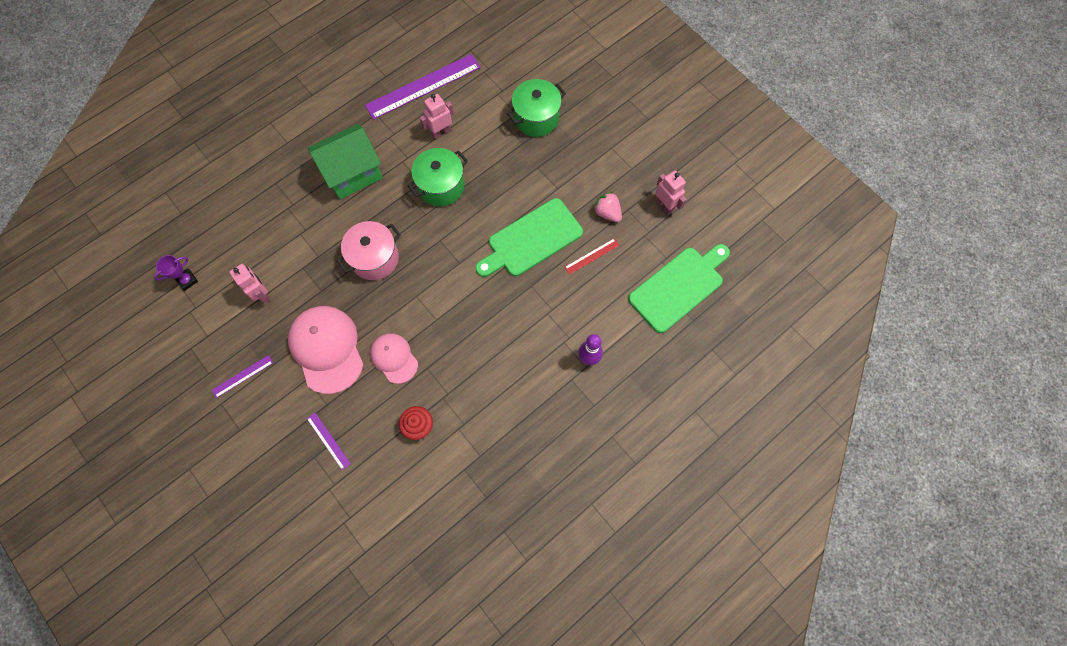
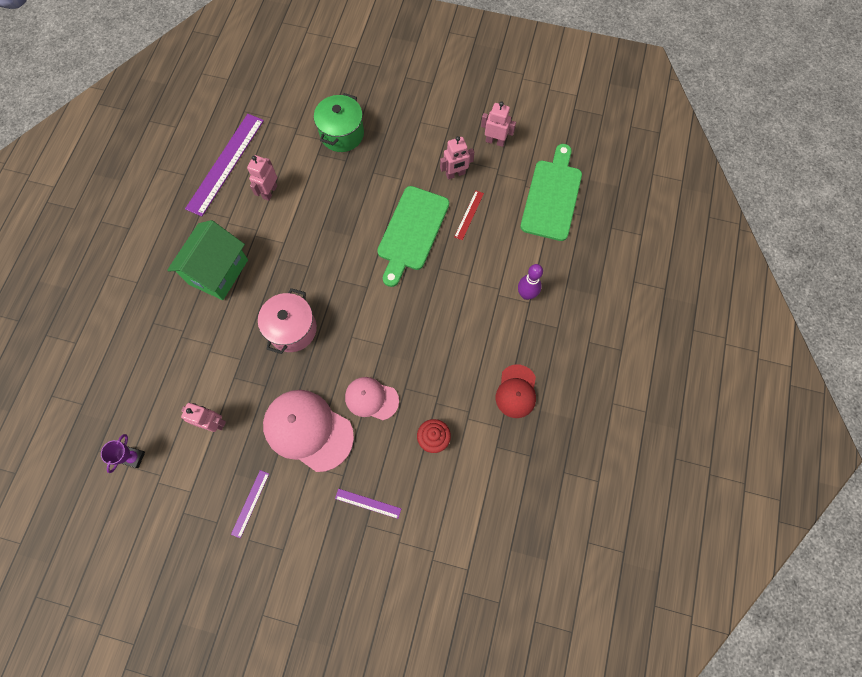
camera: 35 degrees left, 0 degrees up
green pot [408,148,468,206] -> none
pink strawberry [593,192,622,222] -> pink robot [440,136,474,180]
none -> red cap [496,364,536,418]

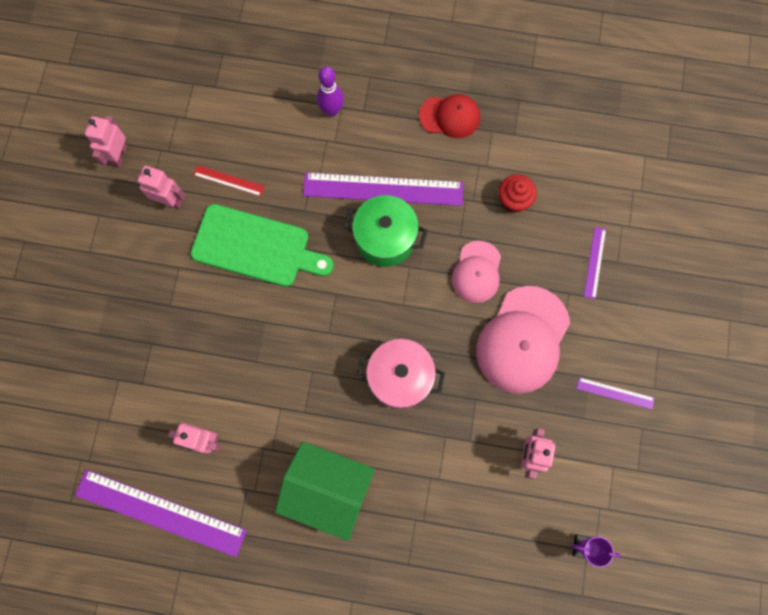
camera: 95 degrees left, 5 degrees up
green pot [314,93,364,152] -> green pot moved to [343,195,428,267]
pink robot [440,136,474,180] -> pink robot turned 45 degrees counterclockwise [136,166,185,209]
green cutting board [520,144,582,241] -> none
none -> purple ruler [303,172,463,206]

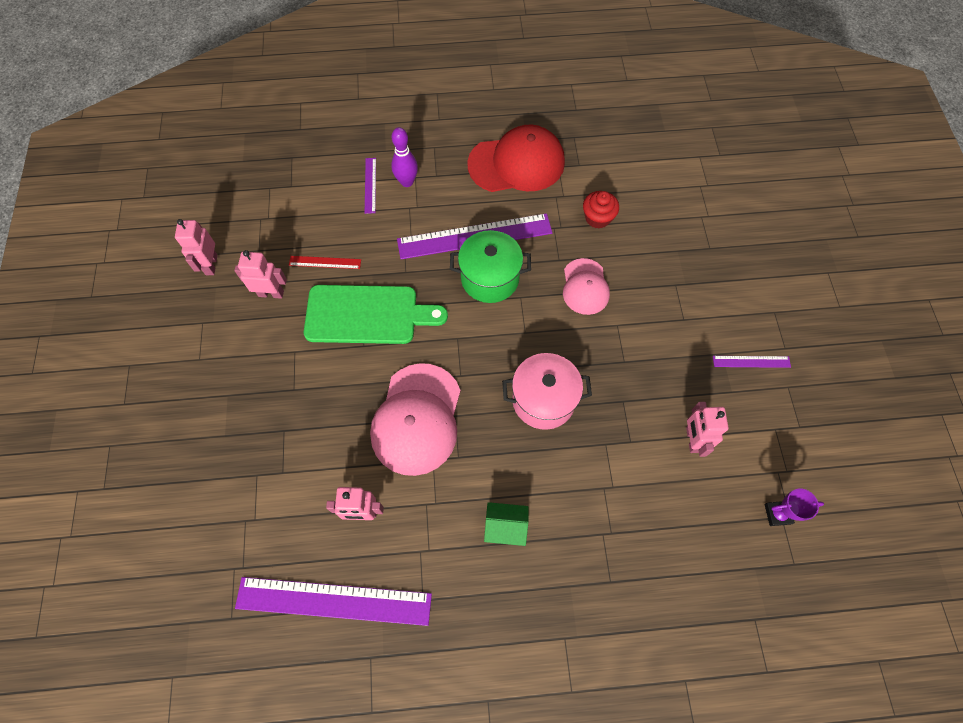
camera: 15 degrees left, 10 degrees down
green house [275,442,375,541] -> green house [484,502,528,546], size x0.51
red cap [419,94,480,138] -> red cap [467,125,565,192], size x1.69
pink cap [476,286,570,394] -> pink cap moved to [370,363,461,476]
purple ruler [584,227,606,299] -> purple ruler moved to [365,158,376,214]

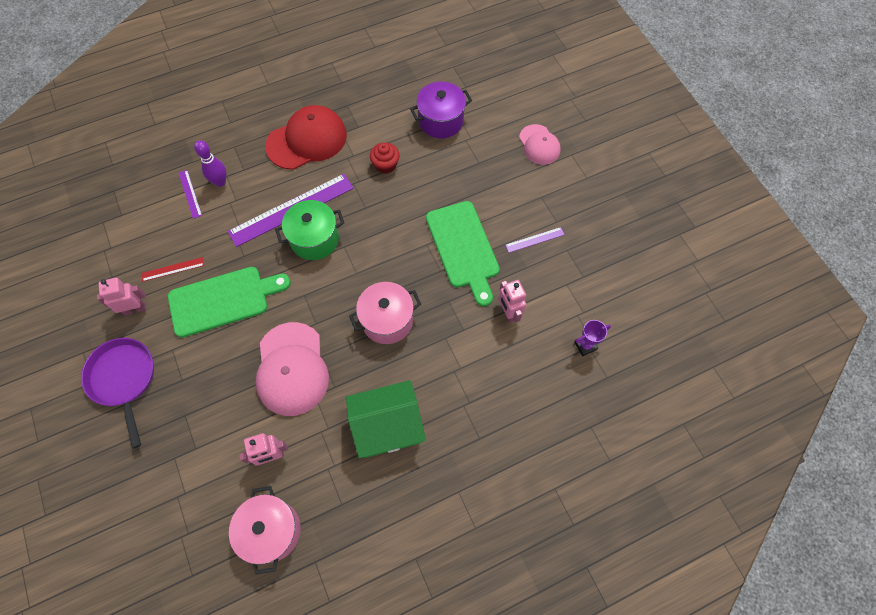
camera: 20 degrees left, 0 degrees up
pink robot [175,219,218,275] -> none
purple ruler [235,577,432,626] -> pink pot [229,486,301,575]
green house [484,502,528,546] -> green house [346,380,426,458], size x1.98
pink cap [563,258,610,315] -> pink cap moved to [519,124,561,165]
none -> purple pan [81,338,154,449]
none -> purple pot [410,82,472,139]
none -> green cutting board [426,201,500,307]

